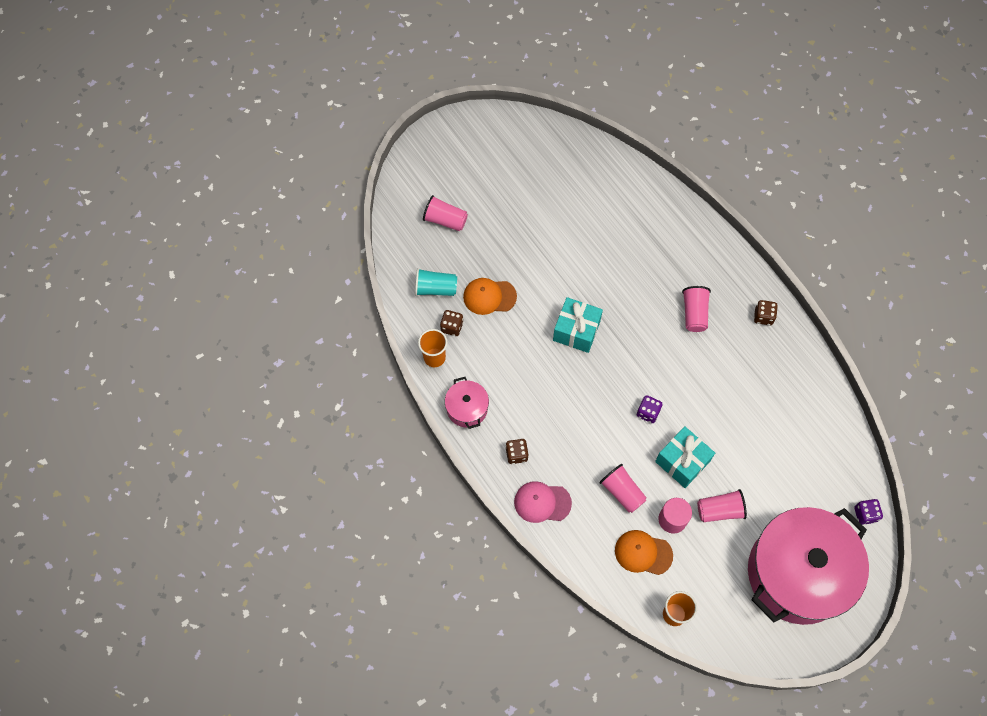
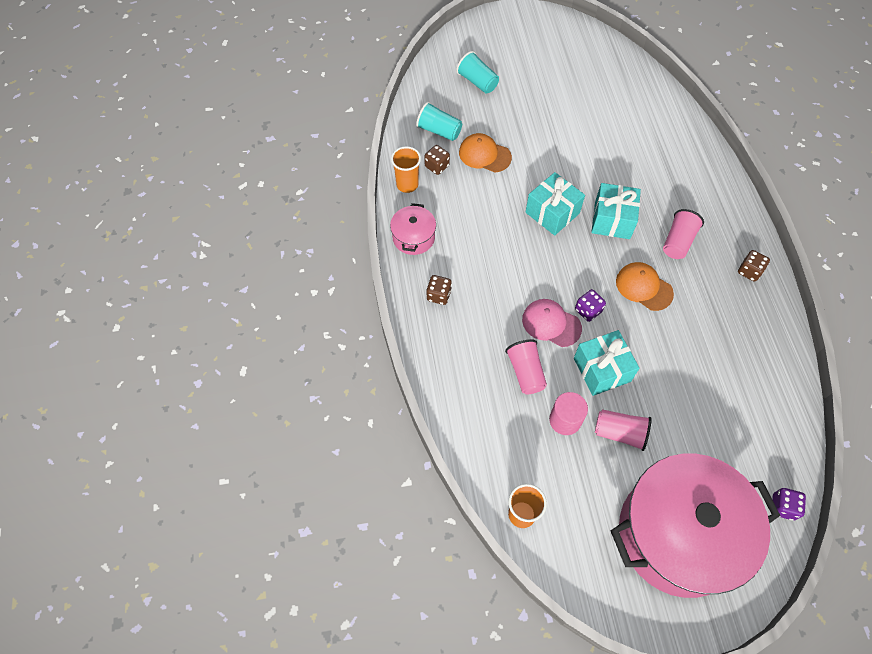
camera: 25 degrees right, 5 degrees down
pink cup [423,195,468,231] -> turquoise cup [456,51,499,94]
pink cap [514,481,572,523] -> pink cap moved to [522,299,582,347]
orange cap [615,530,673,575] -> orange cap moved to [616,262,674,311]
none -> turquoise gift [591,183,641,239]

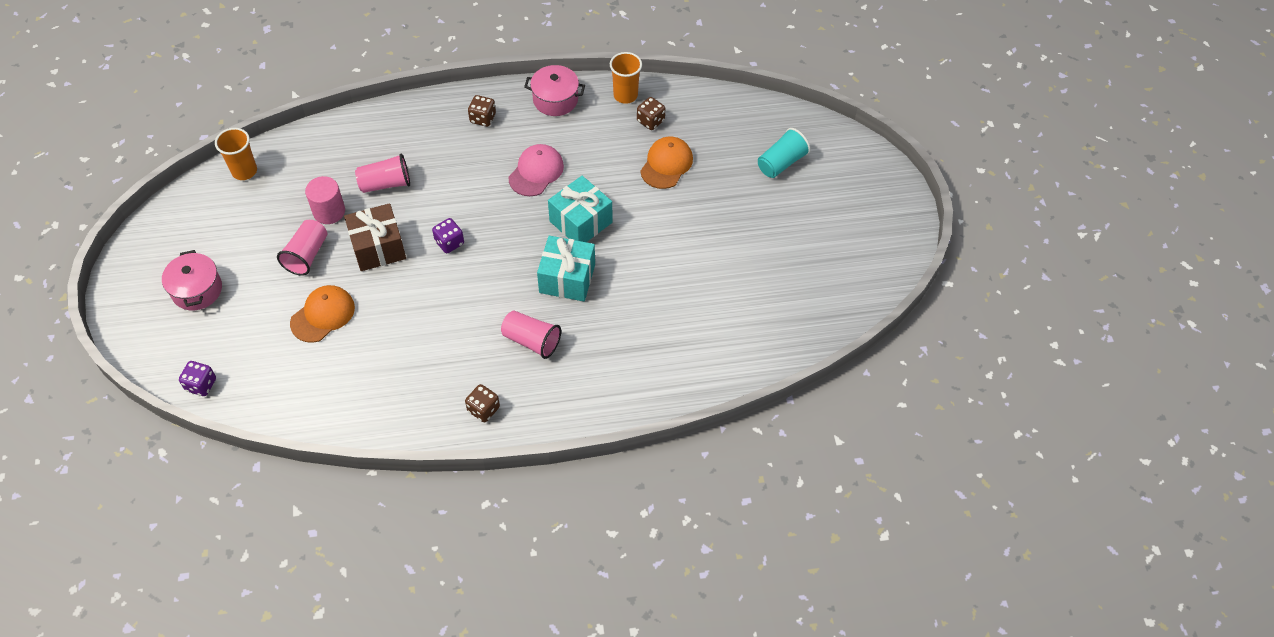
camera: 90 degrees right, 5 degrees down
turquoise cup [416,102,462,141] -> none
pink cap [522,299,582,347] -> pink cap moved to [509,144,564,196]
turquoise gift [574,330,639,396] -> brown gift [344,203,406,271]
pink pot [611,454,780,598] -> pink pot [162,250,222,310], size x0.43
orange cap [616,262,674,311] -> orange cap moved to [290,285,355,343]

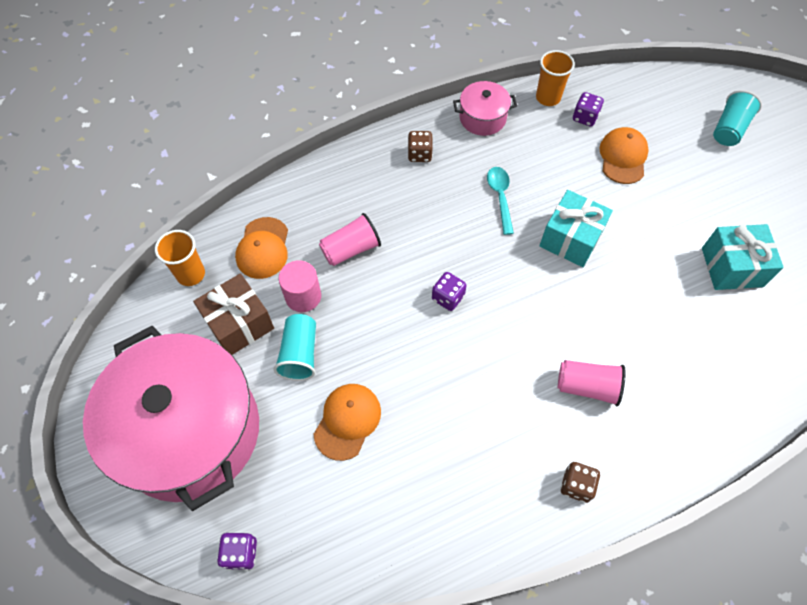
camera: 15 degrees left, 5 degrees up
pink pot [162,250,222,310] -> pink pot [83,326,259,511], size x2.35
pink cup [277,220,327,276] -> turquoise cup [274,314,316,381]
brown gift [344,203,406,271] -> brown gift moved to [193,273,274,355]
pink cap [509,144,564,196] -> turquoise spoon [487,167,514,235]
turquoise gift [537,236,595,301] -> turquoise gift moved to [702,224,784,290]
brown dice [637,97,665,130] -> purple dice [573,92,604,127]
none -> orange cap [235,217,288,279]

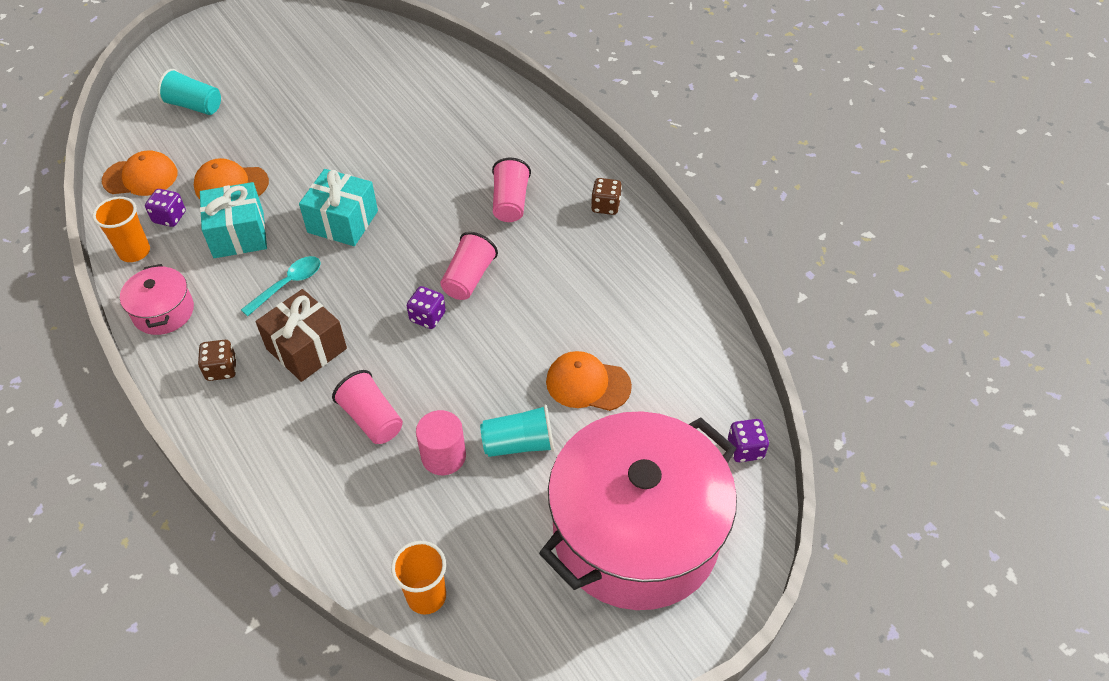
camera: 100 degrees left, 10 degrees down
brown gift [193,273,274,355] -> brown gift moved to [255,289,347,382]
orange cap [235,217,288,279] -> orange cap moved to [102,150,177,196]
turquoise spoon [487,167,514,235] -> turquoise spoon turned 150 degrees clockwise [241,256,321,316]
turquoise gift [702,224,784,290] -> turquoise gift moved to [200,182,267,258]
none -> pink cup [440,232,498,300]

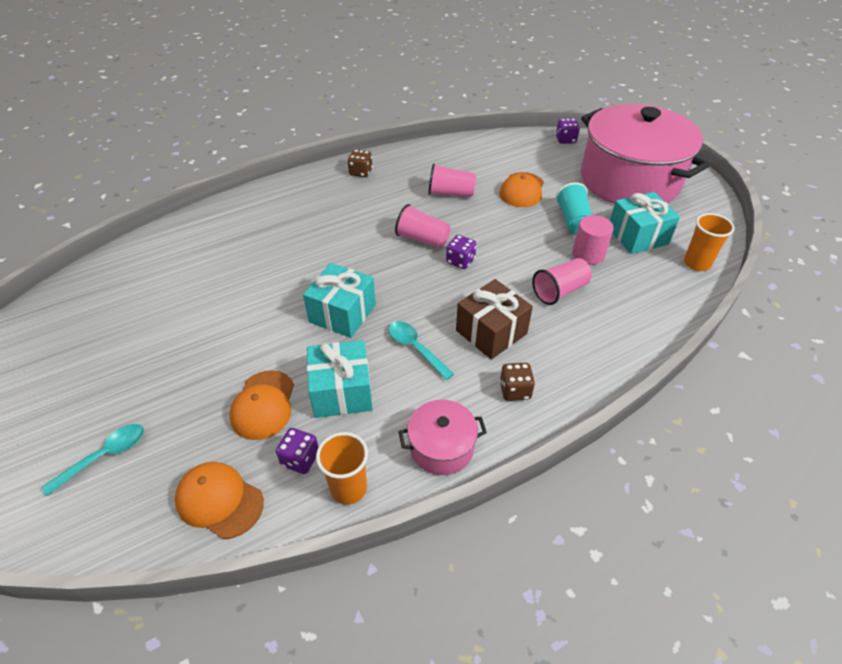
camera: 85 degrees left, 5 degrees down
orange cap [102,150,177,196] -> orange cap turned 60 degrees counterclockwise [175,462,264,539]
turquoise cup [158,69,221,115] -> turquoise spoon [41,424,144,496]
pink cup [492,158,531,222] -> pink cup moved to [428,163,476,197]
none -> turquoise gift [610,192,680,254]

